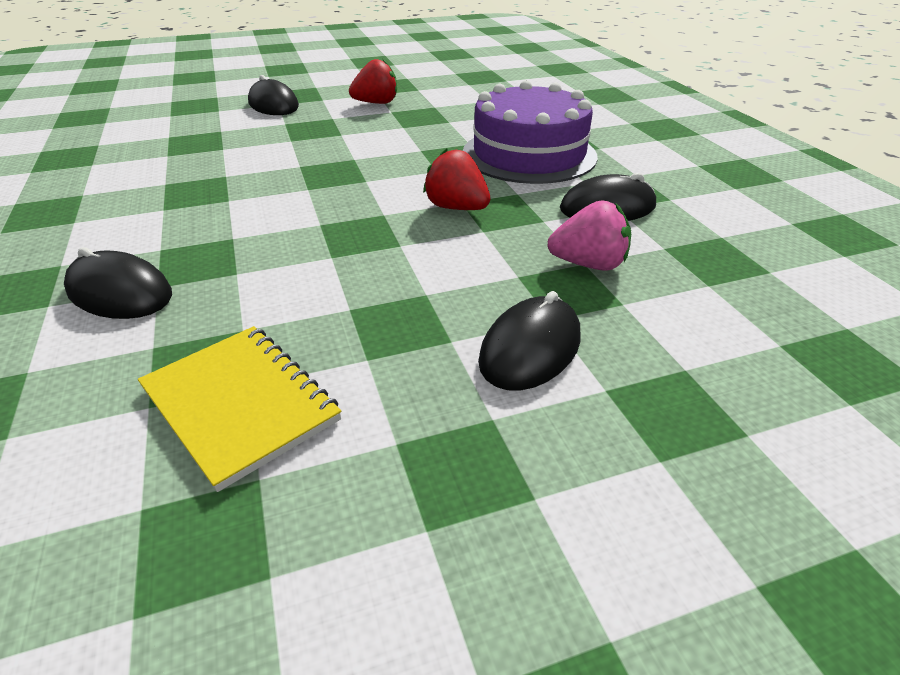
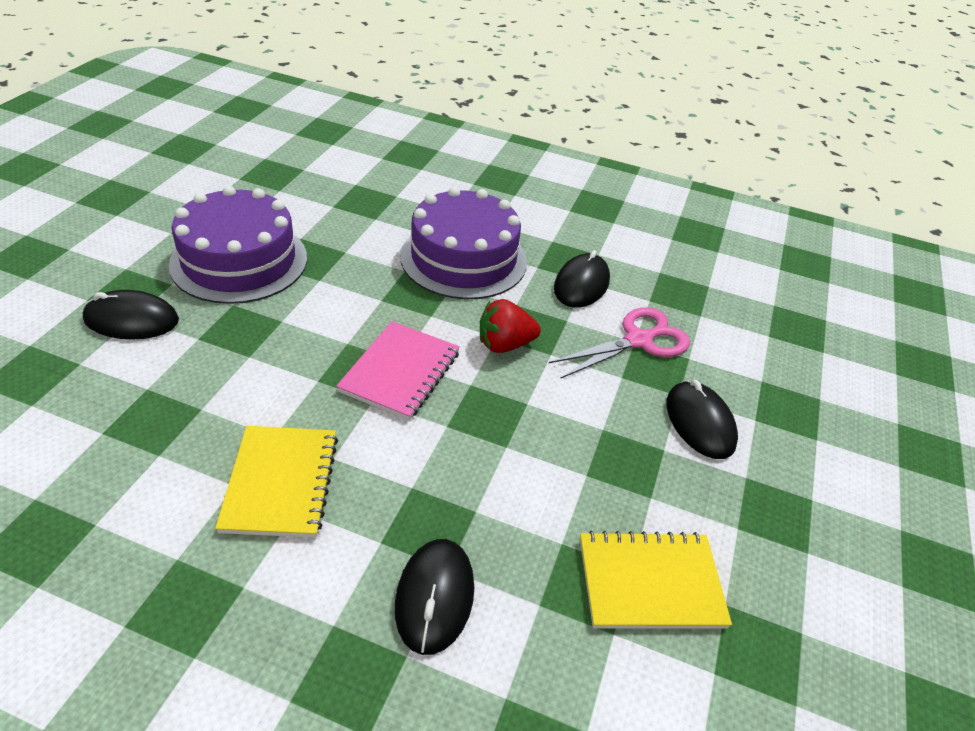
camera: 55 degrees left, 5 degrees up
black mouse [64,247,172,319] -> black mouse turned 60 degrees counterclockwise [395,539,474,655]
red strawberry [349,58,397,104] -> purple cake [169,186,307,304]
pink strawberry [547,200,631,271] -> pink scissors [549,307,690,379]
none -> yellow notebook [215,426,338,538]
none -> pink notebook [336,321,460,420]

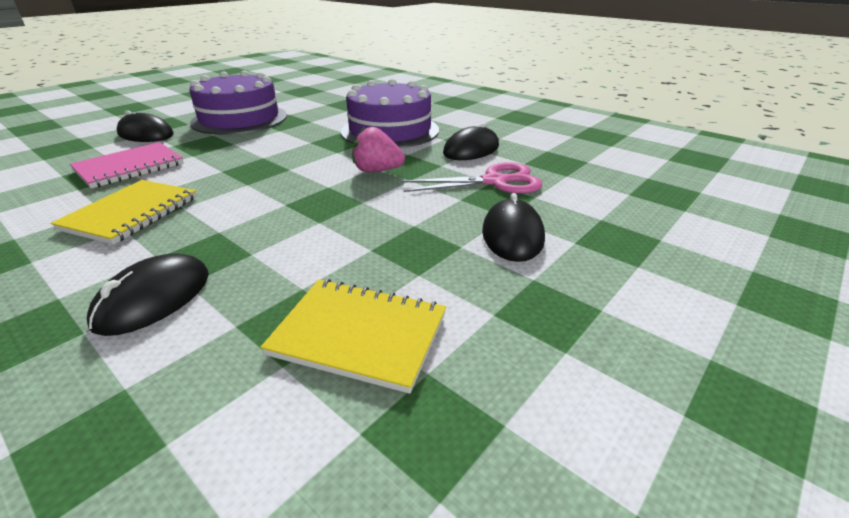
camera: 25 degrees right, 10 degrees down
pink notebook [336,321,460,420] -> pink notebook moved to [70,142,184,189]
red strawberry [480,299,541,353] -> pink strawberry [352,127,405,172]

